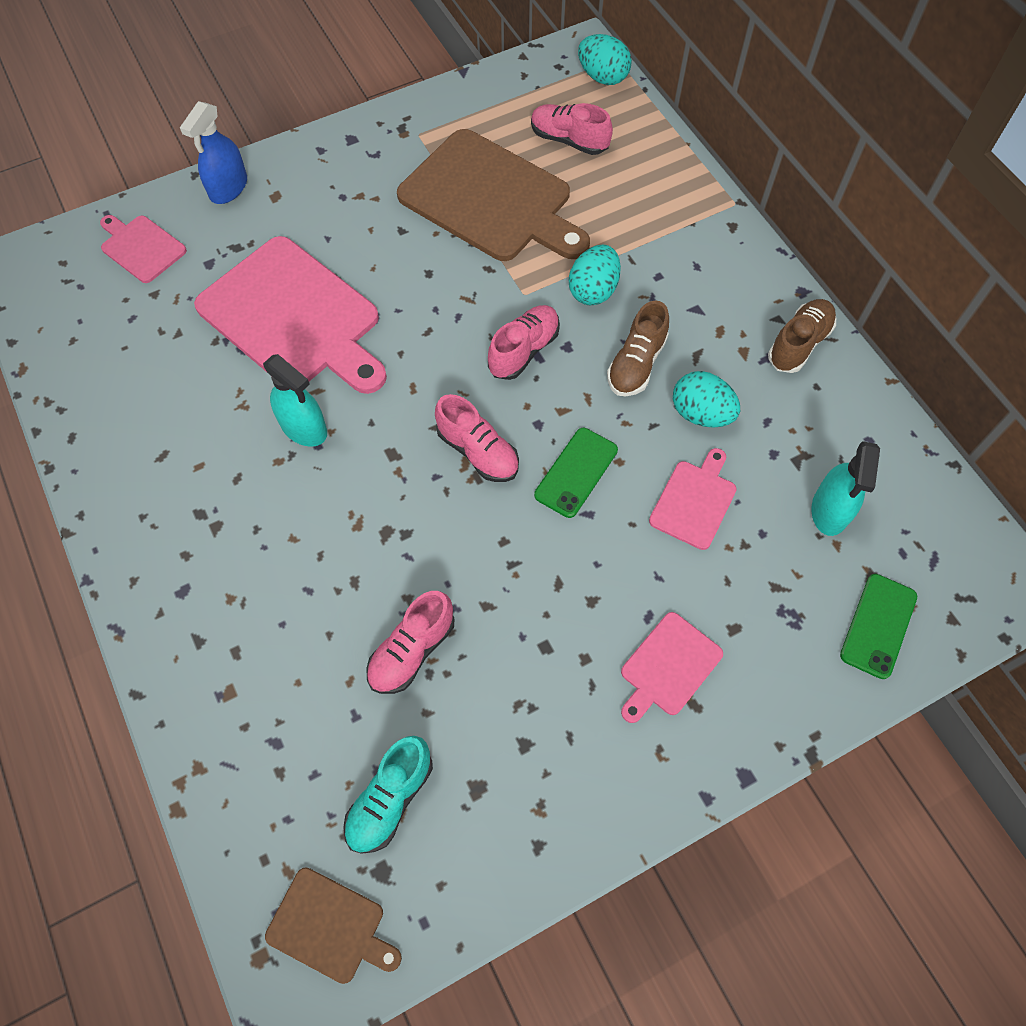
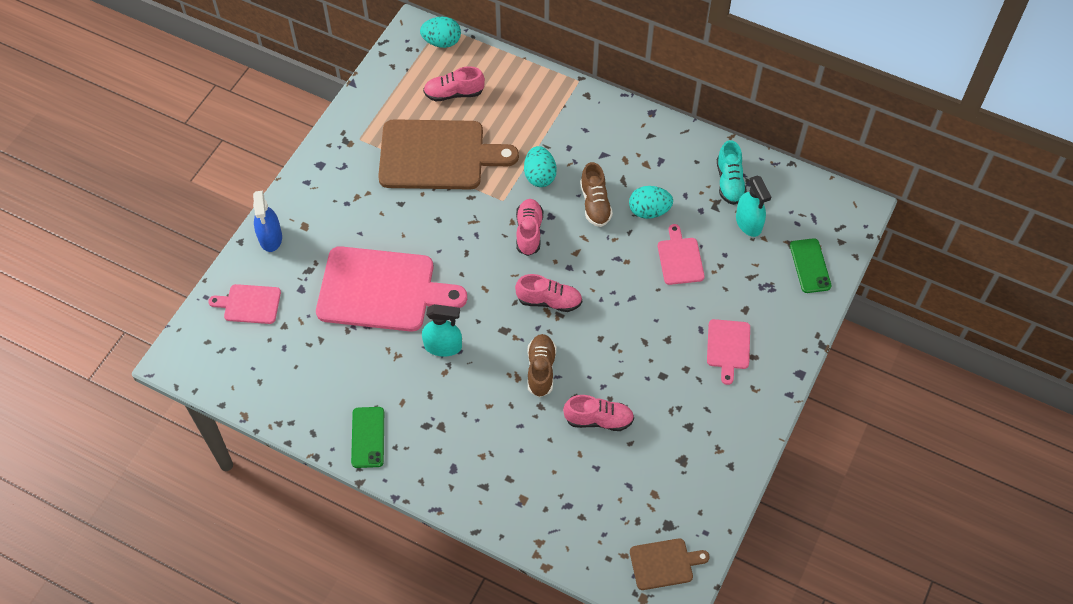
camera: 35 degrees left, 5 degrees down
turquoise shoe [343,736,433,854] -> turquoise shoe moved to [717,140,747,205]
pink shoe [366,591,454,694] -> pink shoe turned 90 degrees counterclockwise [563,395,634,431]
green phone [534,428,618,518] -> green phone moved to [351,407,384,468]
brown shoe [768,299,836,373] -> brown shoe moved to [527,334,556,397]

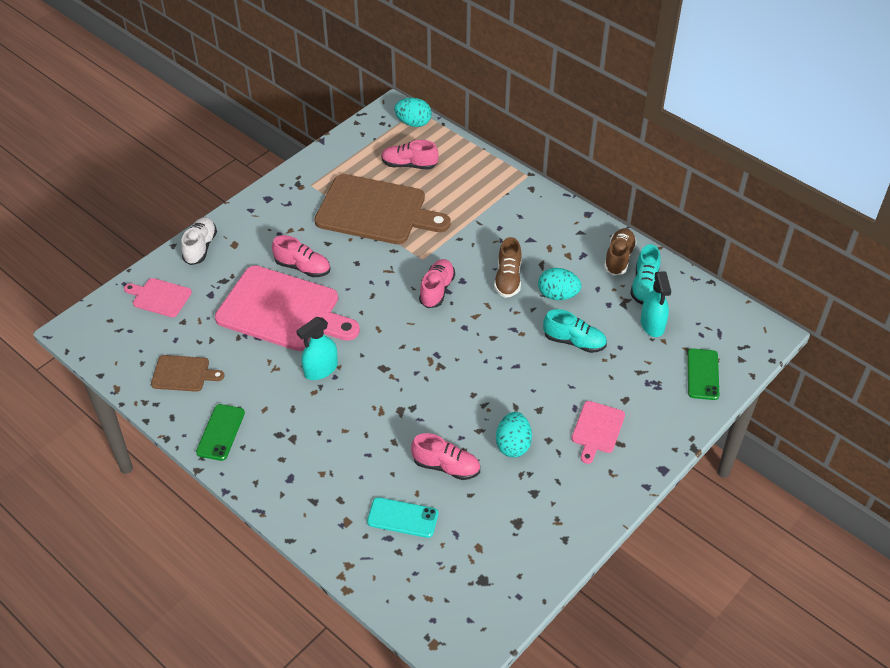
camera: 15 degrees right, 10 degrees down
blue spray bottle [253,191,282,252] -> white shoe [181,217,217,265]
turquoise spray bottle [422,304,462,357] -> turquoise spray bottle turned 120 degrees clockwise [297,317,338,380]
pink shoe [515,274,582,312] -> pink shoe moved to [272,235,330,277]
turquoise egg [524,146,557,187] -> turquoise egg moved to [496,412,532,457]
brown shoe [527,334,556,397] -> brown shoe moved to [604,228,637,275]
brown cutting board [630,538,710,590] -> brown cutting board moved to [151,355,224,392]
pink cutting board [658,224,705,285] -> turquoise shoe [543,309,607,353]
none -> turquoise phone [367,497,438,538]

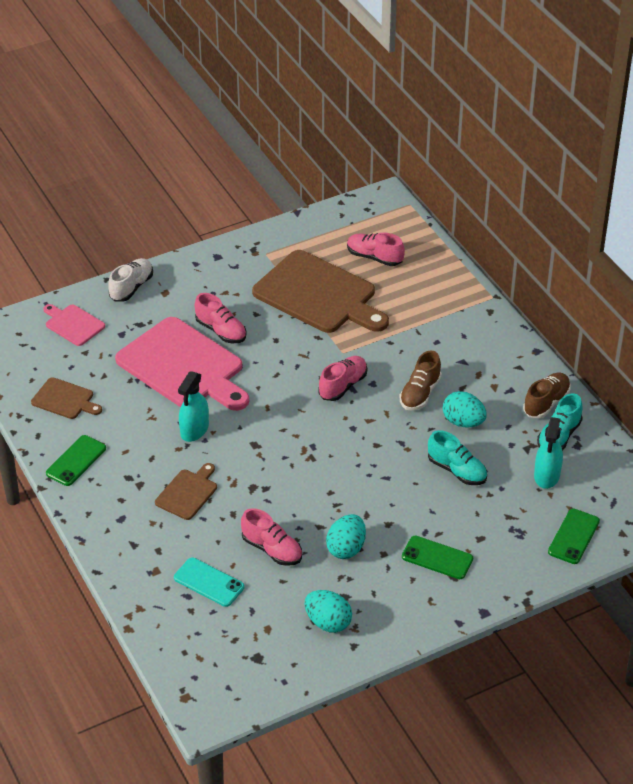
camera: 20 degrees right, 5 degrees down
turquoise spray bottle [297,317,338,380] -> turquoise spray bottle turned 45 degrees counterclockwise [178,371,209,442]
turquoise egg [394,98,432,127] -> turquoise egg moved to [304,590,352,633]
pink cutting board [572,401,625,464] -> green phone [402,536,473,579]
none -> brown cutting board [155,463,217,520]

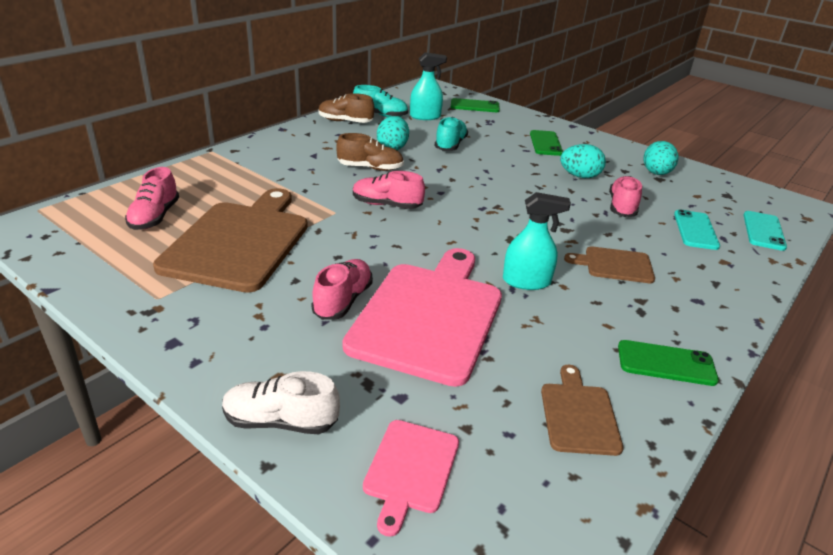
camera: 115 degrees left, 10 degrees down
none -> turquoise phone [743,211,787,251]

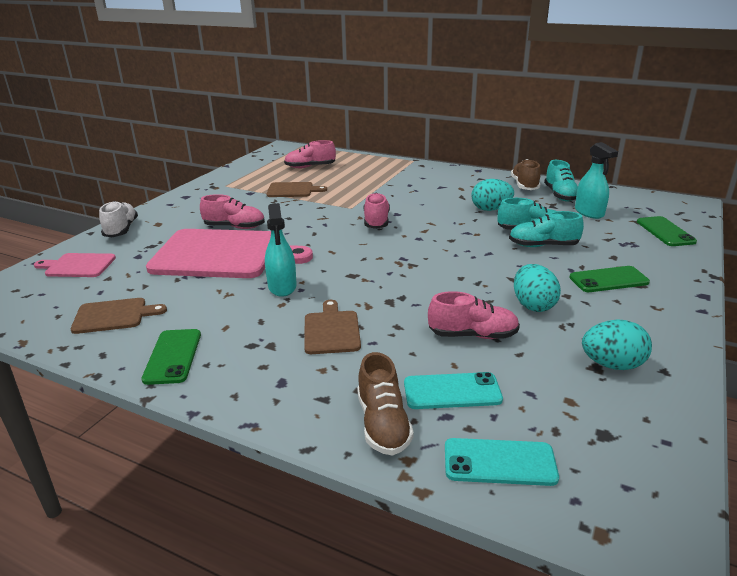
camera: 80 degrees right, 5 degrees down
brown cutting board [153,188,308,293] -> brown cutting board [266,182,327,197], size x0.48
brown shoe [336,133,404,171] -> brown shoe moved to [357,352,414,456]
none -> turquoise shoe [509,211,584,247]

